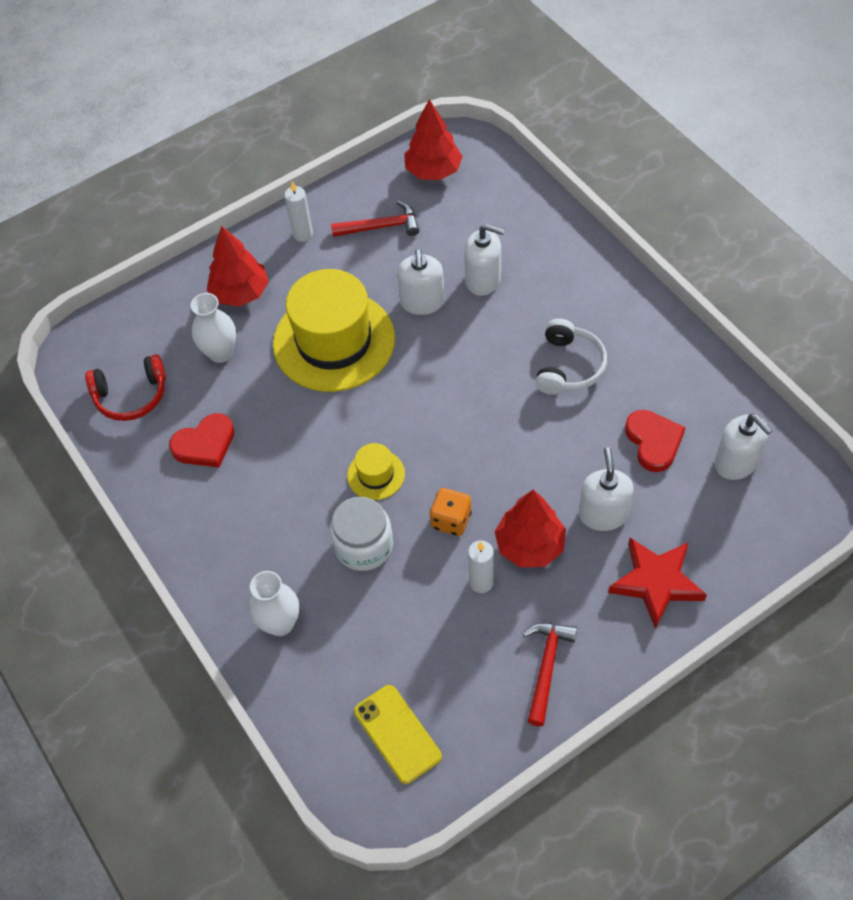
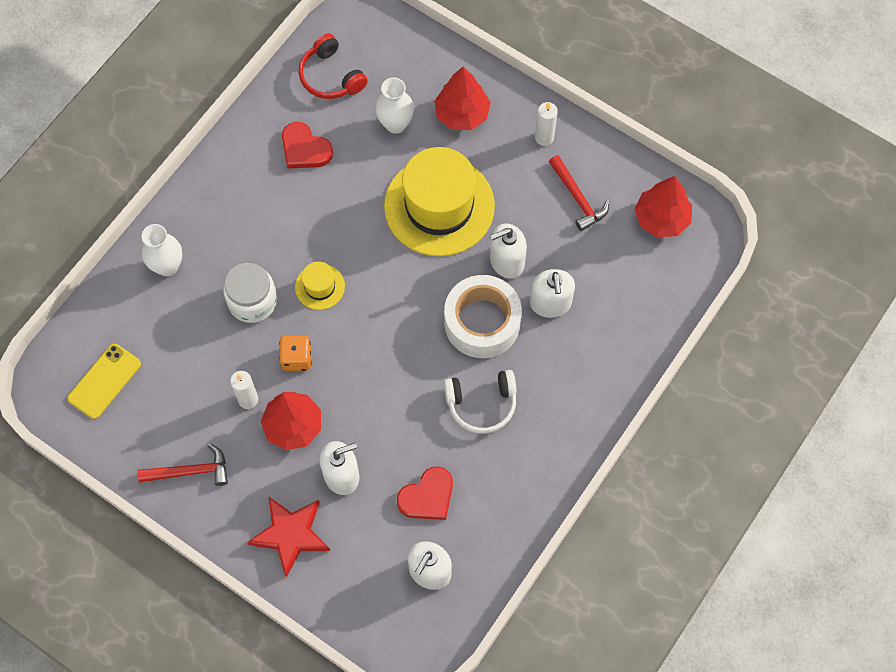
camera: 65 degrees right, 10 degrees up
none -> white tape [444,275,522,358]

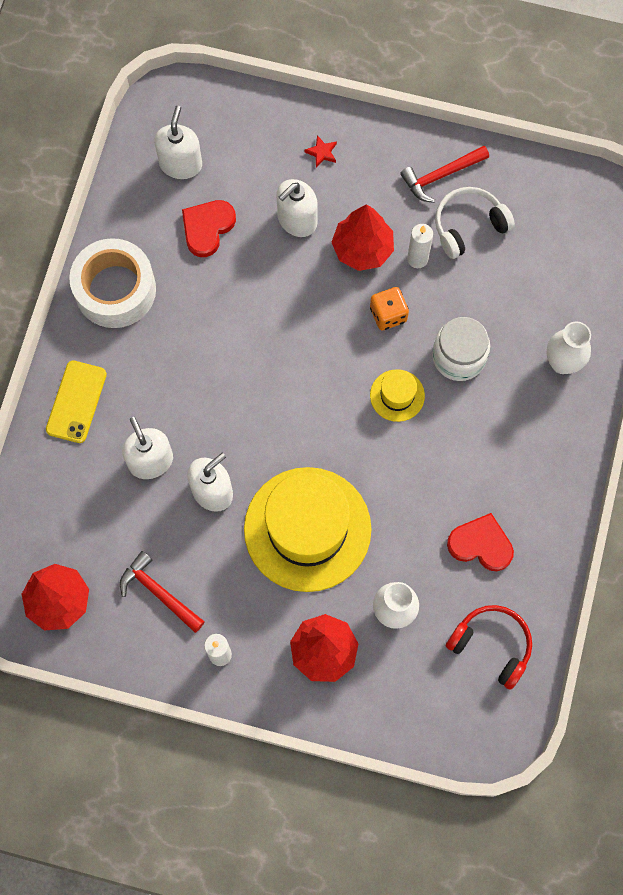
camera: 160 degrees right, 5 degrees up
yellow phone [67,344,141,419] -> yellow phone moved to [46,361,107,443]
red star [247,496,330,577] -> red star [304,135,337,168], size x0.42
white tape [444,275,522,358] -> white tape moved to [69,238,156,328]
white headphones [444,370,517,434] -> white headphones moved to [435,187,515,259]

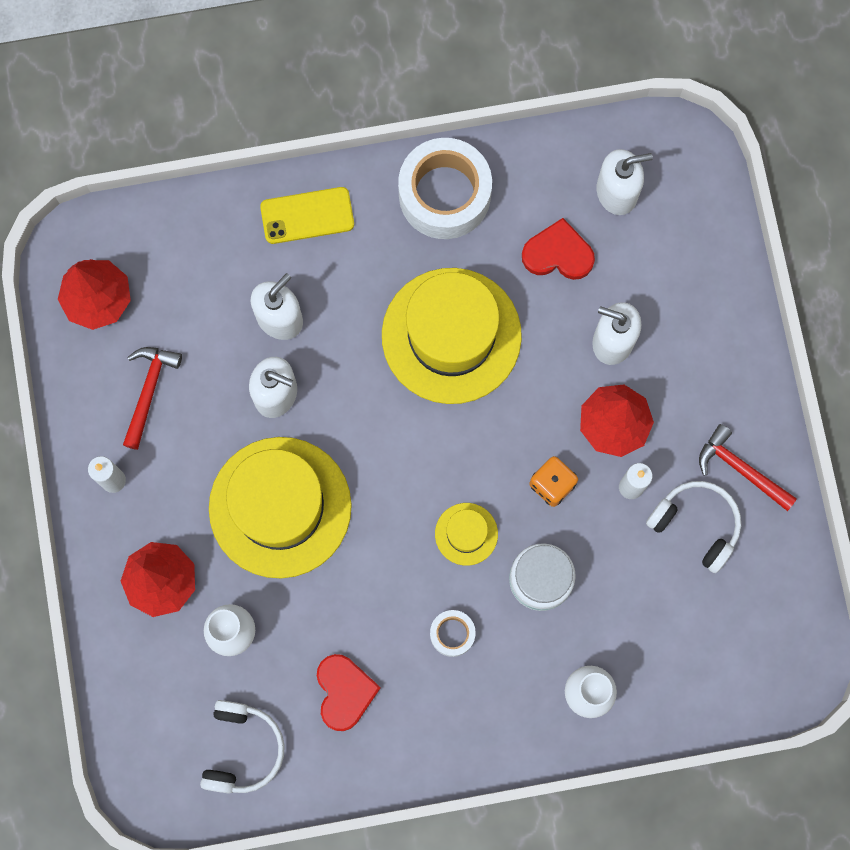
camera: 65 degrees right, 5 degrees up
red star [304,135,337,168] -> none
red headphones [446,605,532,690] -> white headphones [200,700,285,794]
none -> yellow hat [382,268,522,404]
none -> white tape [430,610,476,657]

